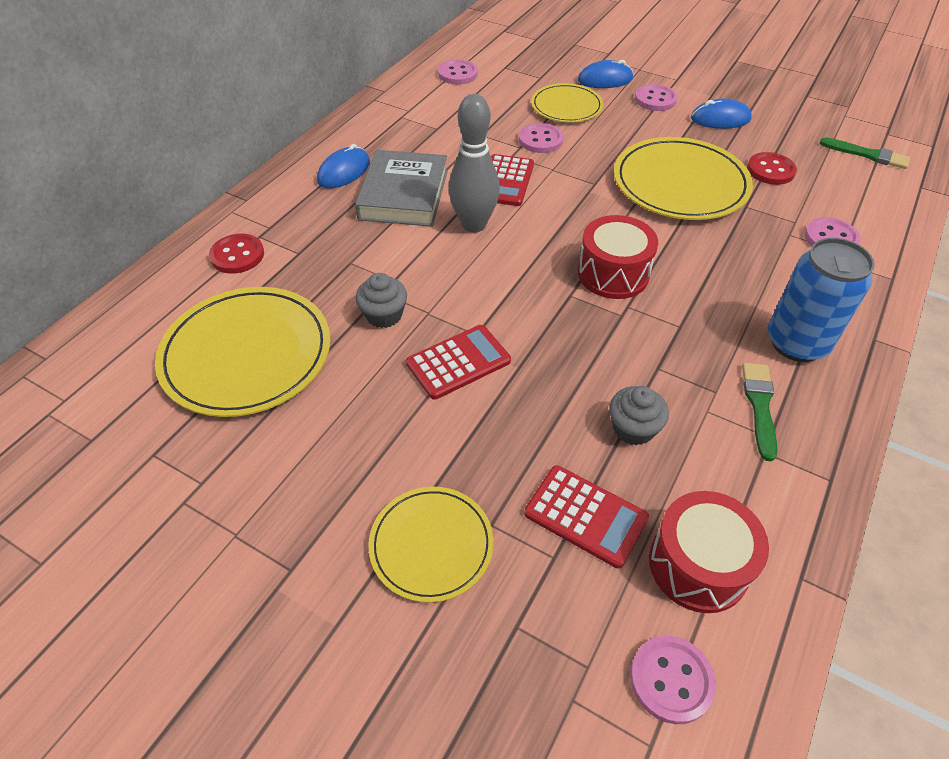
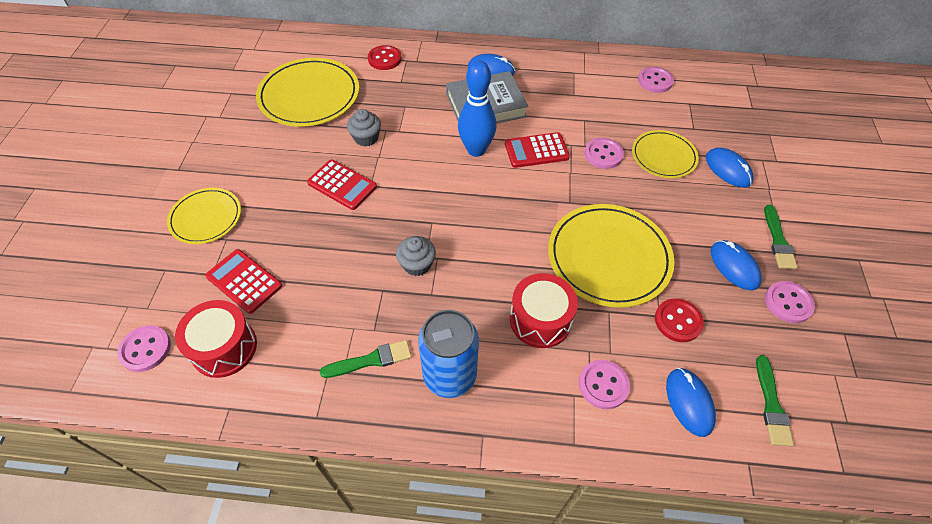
camera: 65 degrees right, 5 degrees up
grey bowling pin [449,94,500,233] -> blue bowling pin [458,60,496,157]
red calculator [524,465,649,569] -> red calculator turned 120 degrees clockwise [205,249,282,314]
red drum [578,215,658,299] -> red drum moved to [510,273,578,348]
grey cupcake [609,386,669,446] -> grey cupcake moved to [396,236,436,276]
pink button [635,84,678,111] -> pink button moved to [765,281,815,323]
none -> blue mouse [666,368,716,437]
none -> green brush [764,205,797,269]

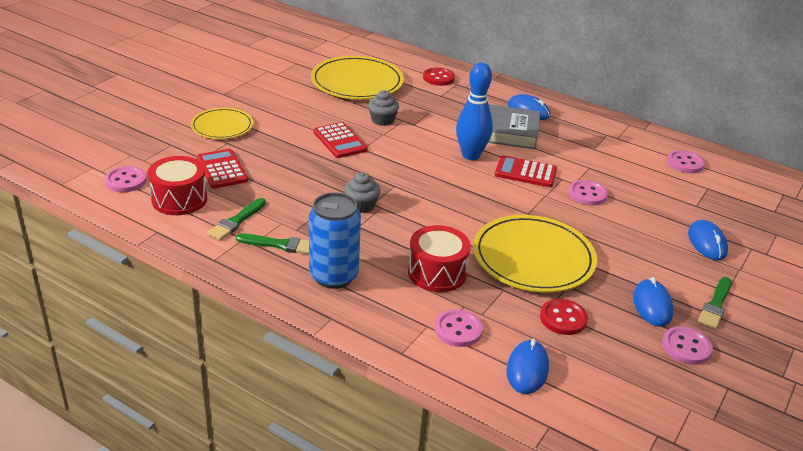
camera: 25 degrees right, 20 degrees down
yellow plate [632,130,699,178] -> none
green brush [756,355,794,446] -> green brush moved to [207,198,266,240]

